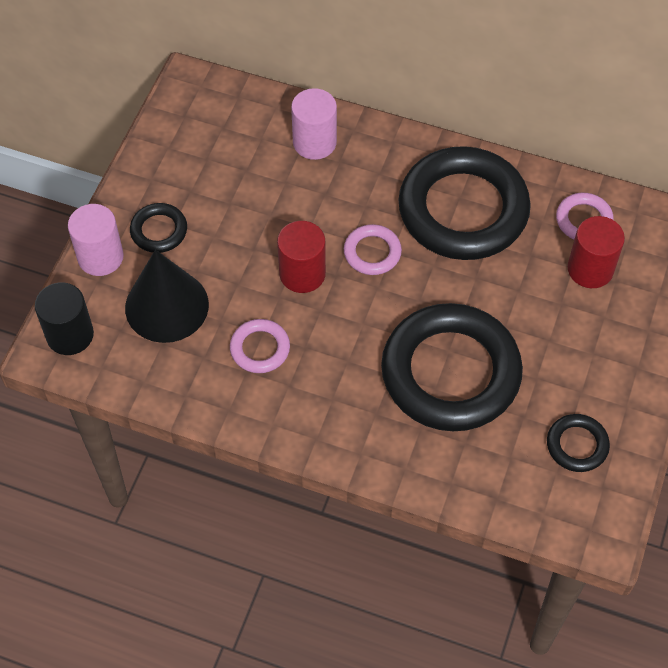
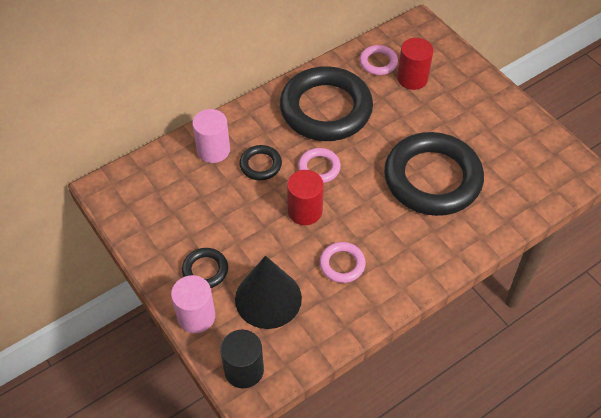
camera: 55 degrees left, 5 degrees down
black ring [547,414,610,472] -> black ring moved to [239,145,282,180]

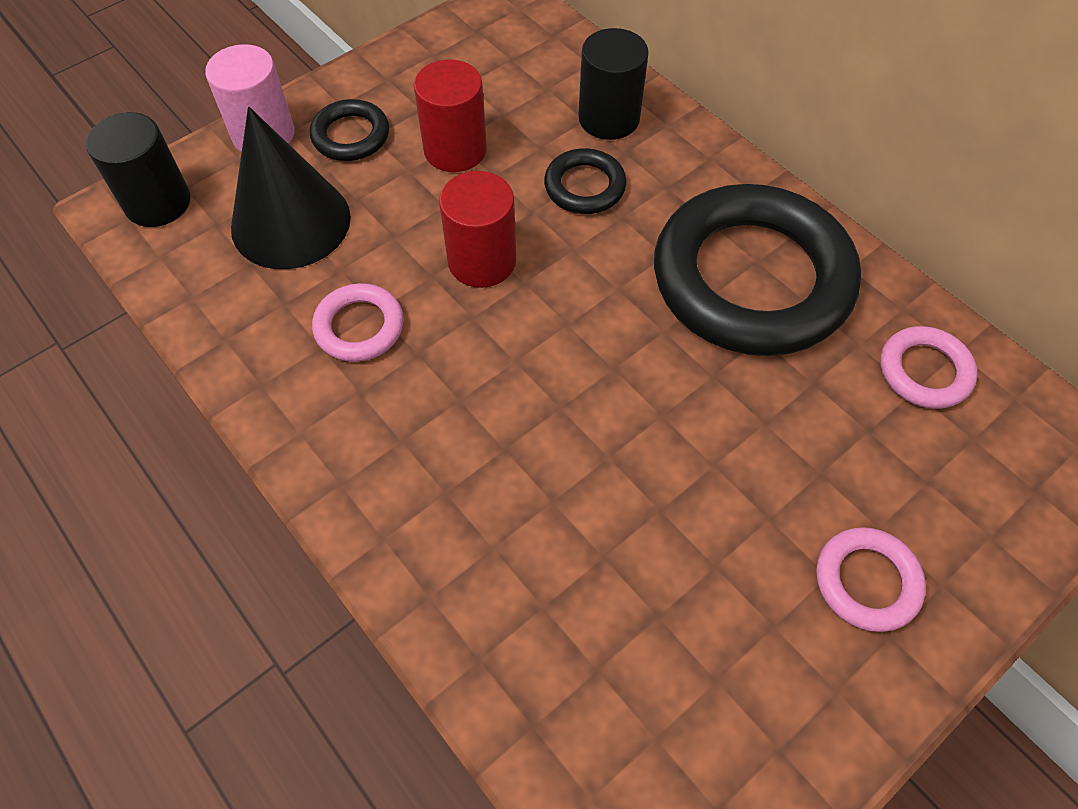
camera: 85 degrees right, 5 degrees up
pink cylinder [192,109,230,163] -> black cylinder [578,28,649,140]
pink ring [298,148,341,183] -> pink ring moved to [816,527,926,632]
black ring [384,132,484,216] -> none
red cylinder [397,38,433,90] -> red cylinder moved to [414,59,487,172]

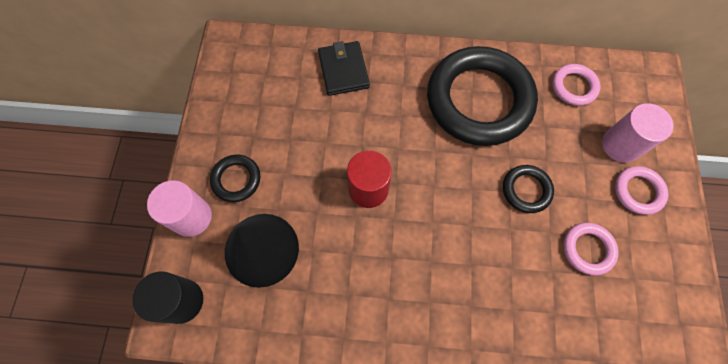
camera: 45 degrees left, 10 degrees up
pink ring [312,283,404,362] -> pink ring moved to [563,223,619,276]
red cylinder [414,59,487,172] -> none
black ring [544,148,627,214] -> black ring moved to [503,165,554,213]
black cylinder [578,28,649,140] -> black wallet [318,41,370,96]
none -> pink cylinder [602,103,674,163]

